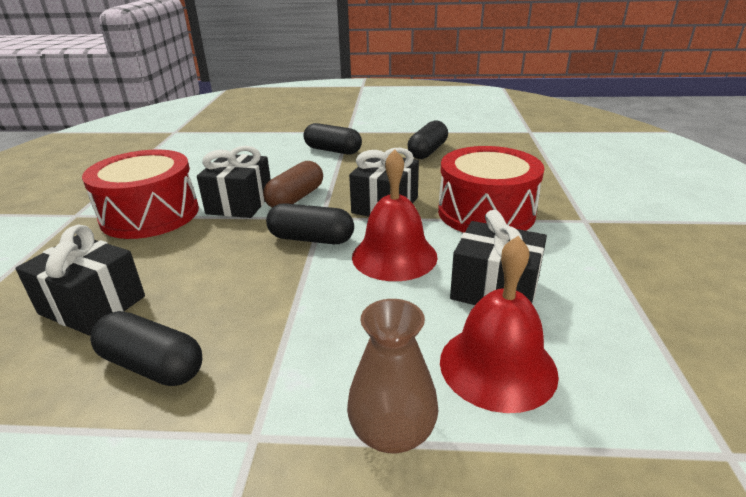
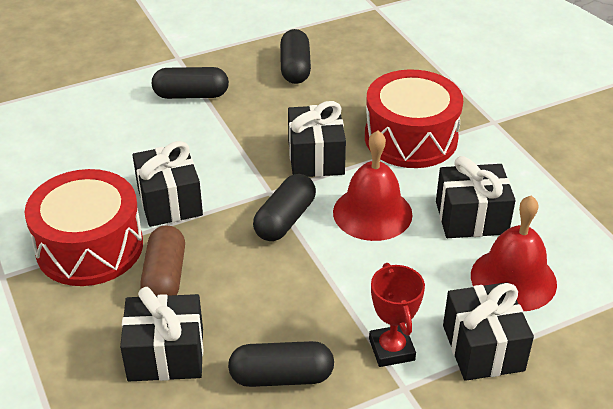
camera: 30 degrees left, 10 degrees up
brown capsule [263,161,323,208] -> brown capsule moved to [140,225,185,296]
black capsule [266,203,354,244] -> black capsule turned 45 degrees counterclockwise [253,174,316,241]
brown vase [347,299,438,453] -> black gift [443,282,534,381]
none -> red trophy [369,263,425,367]

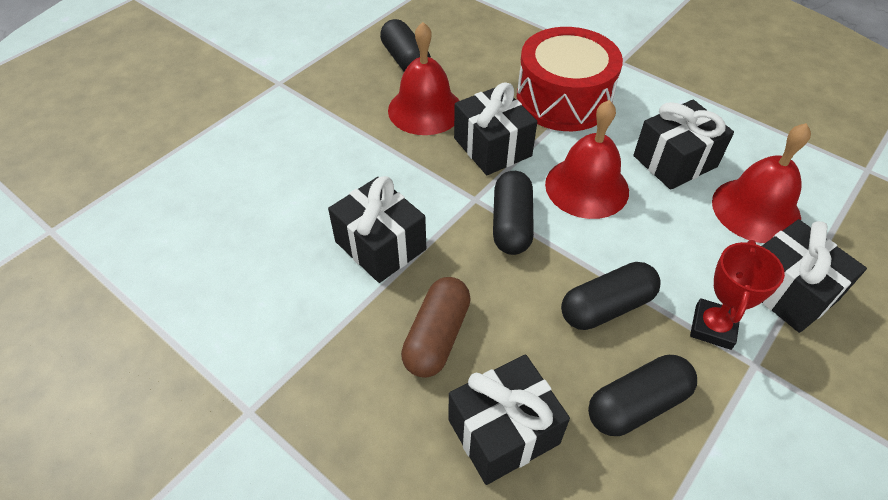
camera: 25 degrees left, 10 degrees up
red drum [25,169,143,286] -> none
brown capsule [140,225,185,296] -> brown capsule turned 45 degrees clockwise [401,277,471,378]
black capsule [152,67,229,99] -> black capsule moved to [561,262,661,330]
red trophy [369,263,425,367] -> red trophy turned 60 degrees clockwise [690,240,785,350]
none -> red bell [388,22,459,135]

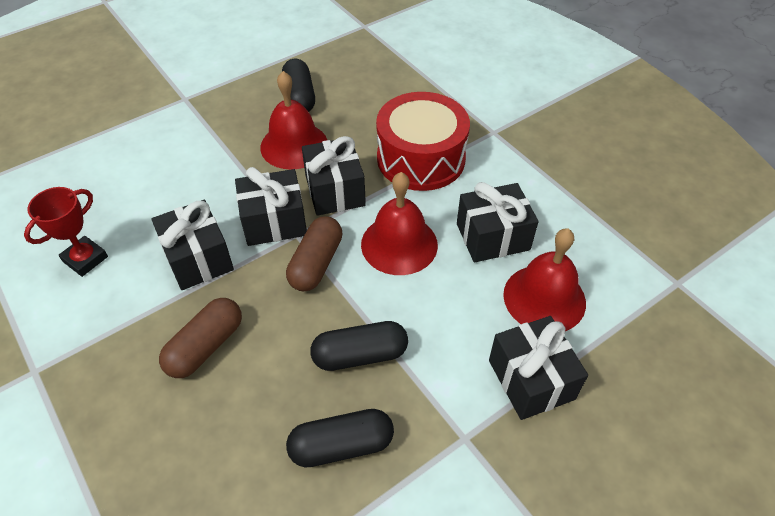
camera: 15 degrees right, 0 degrees up
black gift [448,354,570,485] -> black gift moved to [235,167,307,246]
black capsule [493,171,534,255] -> brown capsule [286,216,342,291]
red trophy [690,240,785,350] -> red trophy moved to [24,187,108,277]

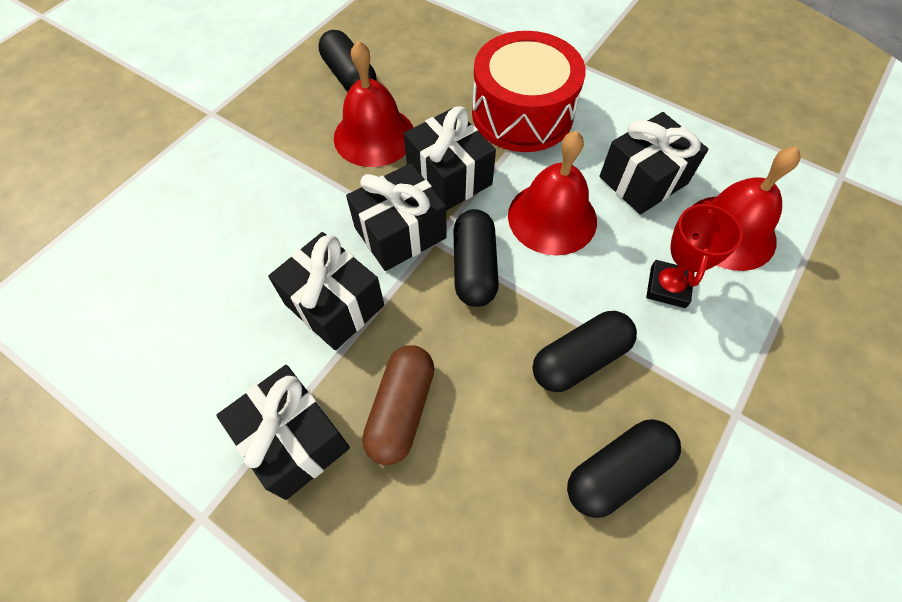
camera: 20 degrees left, 10 degrees up
red trophy [24,187,108,277] -> red trophy moved to [646,200,743,308]
brown capsule [286,216,342,291] -> black capsule [454,209,499,307]
black gift [489,316,588,420] -> black gift moved to [216,365,350,500]

